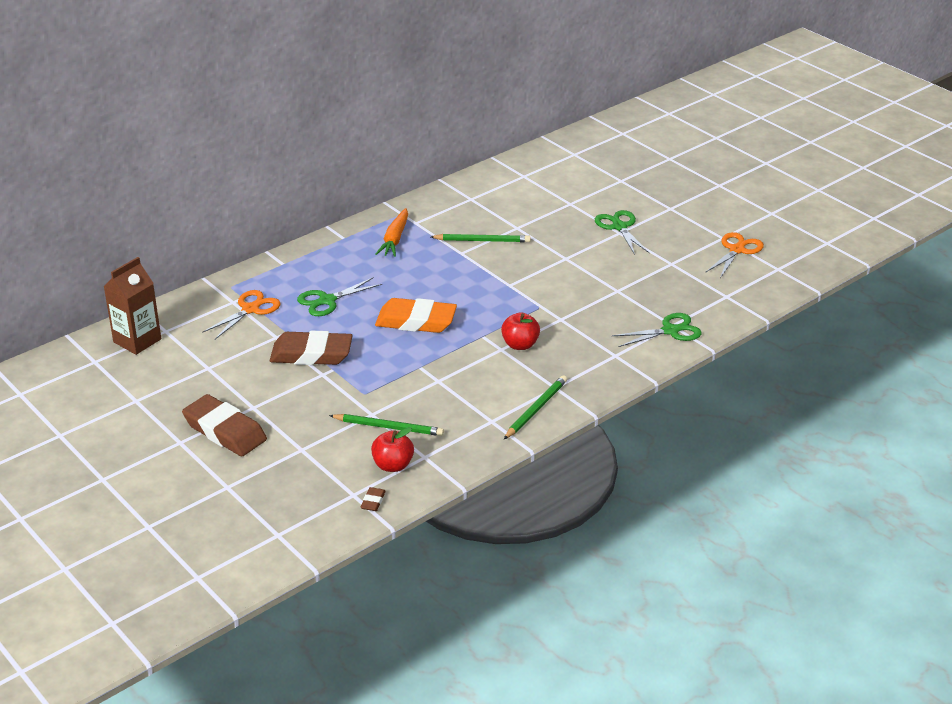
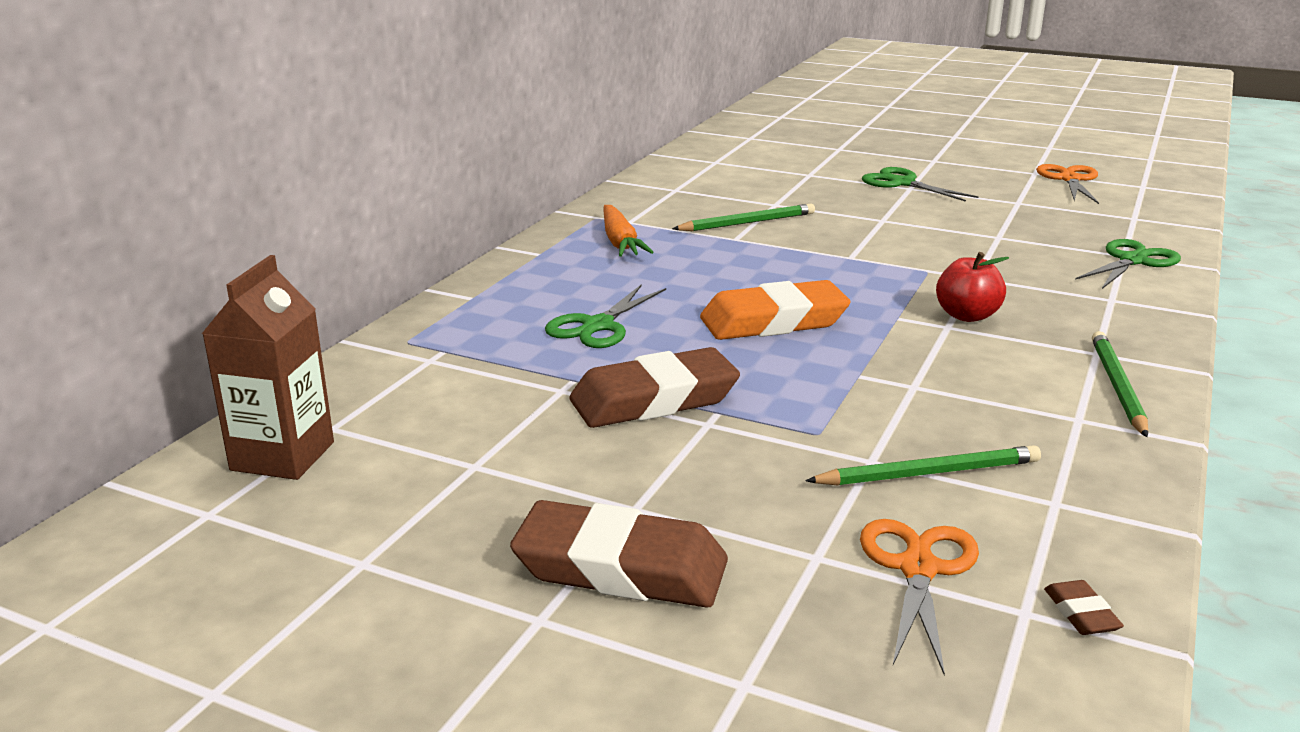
camera: 25 degrees left, 10 degrees down
orange scissors [202,290,281,339] -> orange scissors moved to [860,519,979,675]
red apple [371,427,414,472] -> none

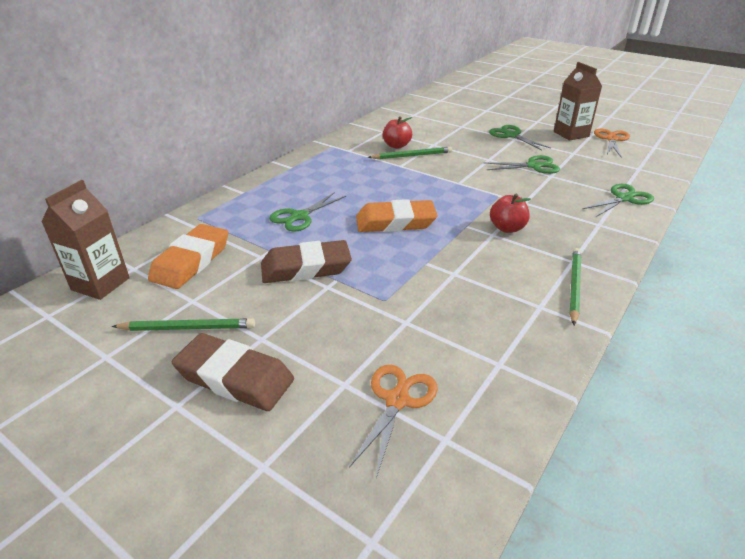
camera: 10 degrees right, 10 degrees up
orange carrot [603,205,654,257] -> none
green pencil [805,445,1041,485] -> green pencil moved to [112,318,255,331]
brown eraser [1044,580,1124,635] -> none
none -> orange eraser [148,224,228,289]
none -> red apple [383,116,412,149]
none -> green scissors [483,155,560,174]
none -> brown carton [554,62,602,141]

